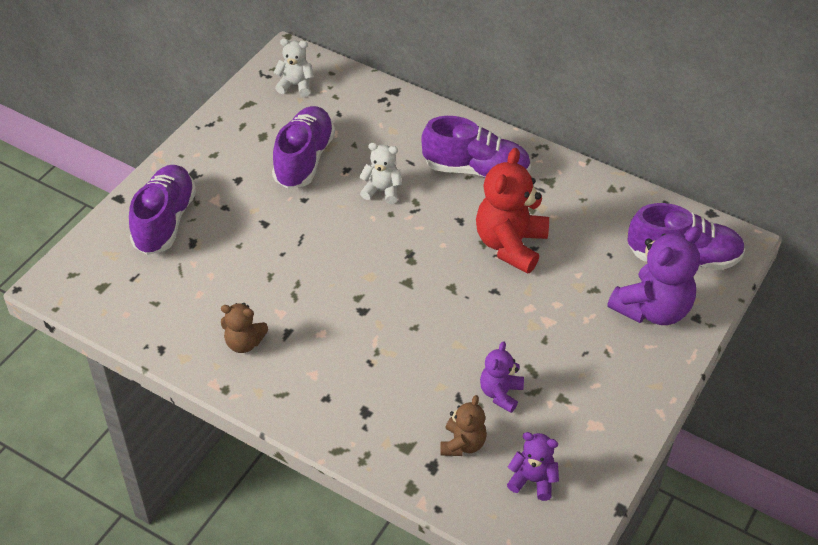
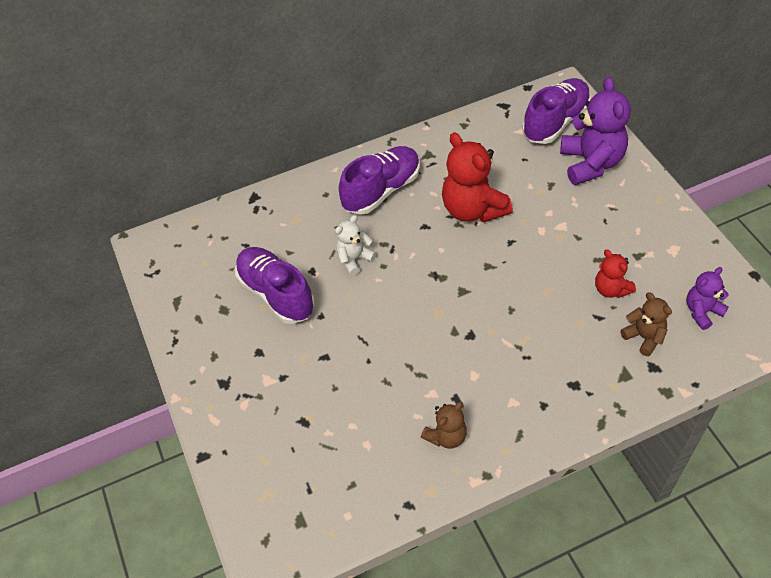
camera: 50 degrees left, 5 degrees up
purple shoe [129,165,196,255] -> none
white teddy bear [273,38,314,96] -> none
purple teddy bear [480,341,524,413] -> red teddy bear [595,250,636,298]

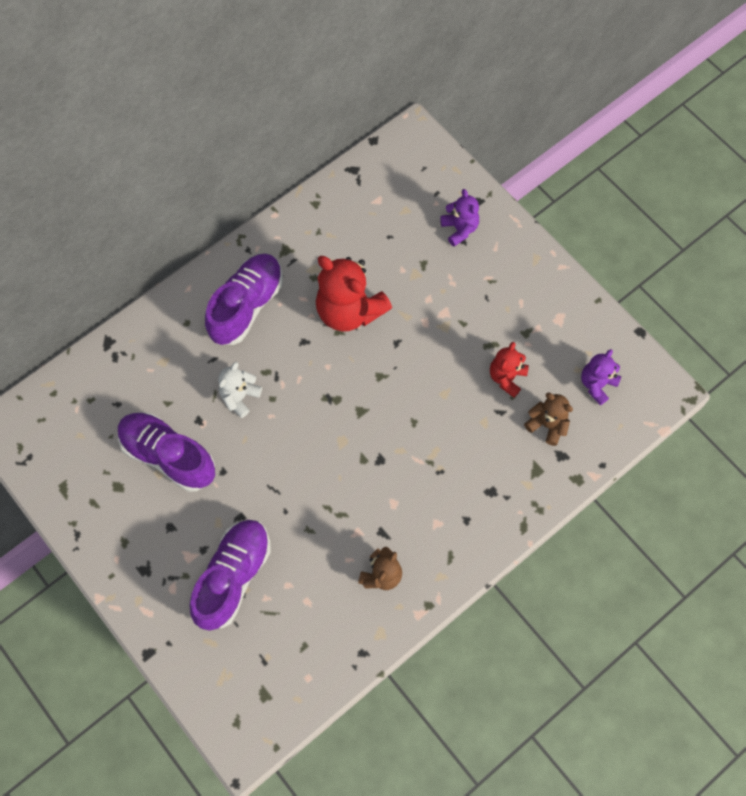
camera: 20 degrees left, 15 degrees up
purple shoe [522,78,591,144] -> purple shoe moved to [190,520,271,631]
purple teddy bear [560,77,631,185] -> purple teddy bear [440,189,479,247], size x0.55
red teddy bear [595,250,636,298] -> red teddy bear turned 75 degrees clockwise [490,342,529,398]

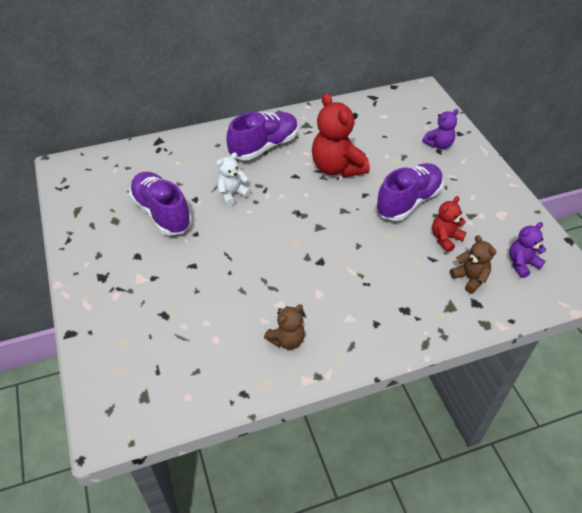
camera: 20 degrees right, 20 degrees down
purple shoe [190,520,271,631] -> purple shoe moved to [376,163,443,221]
purple teddy bear [440,189,479,247] -> purple teddy bear turned 60 degrees clockwise [422,109,459,149]

